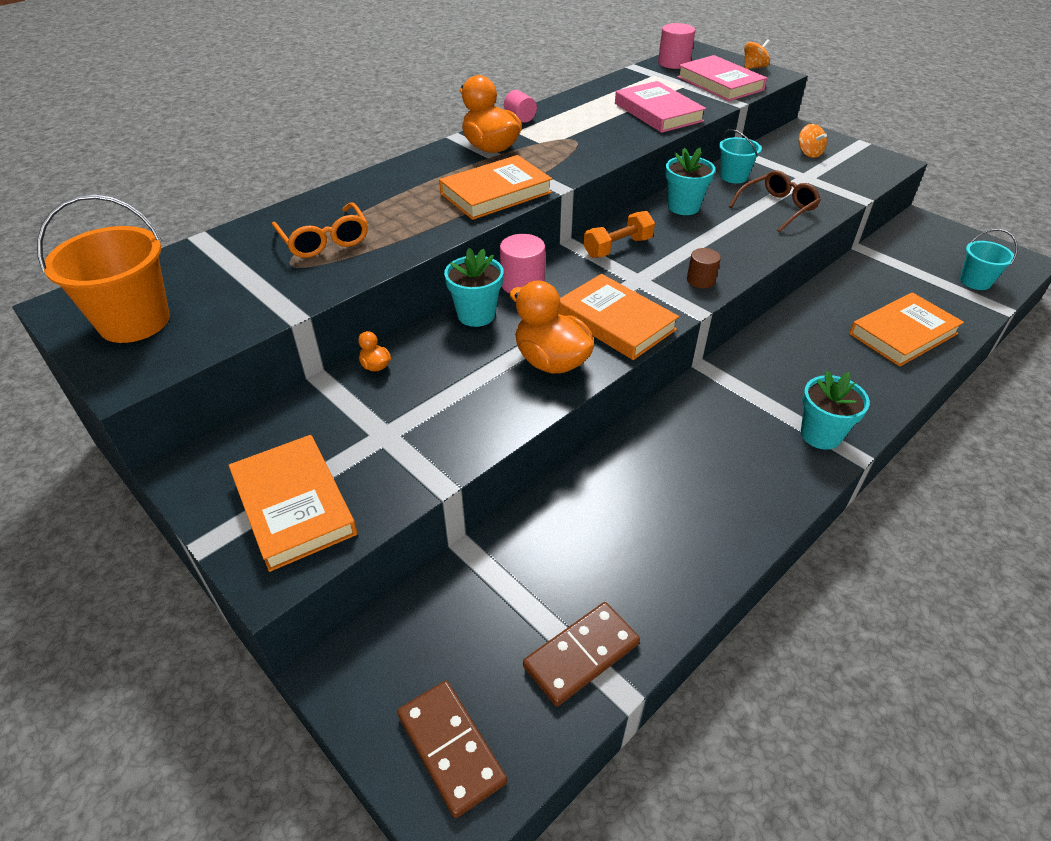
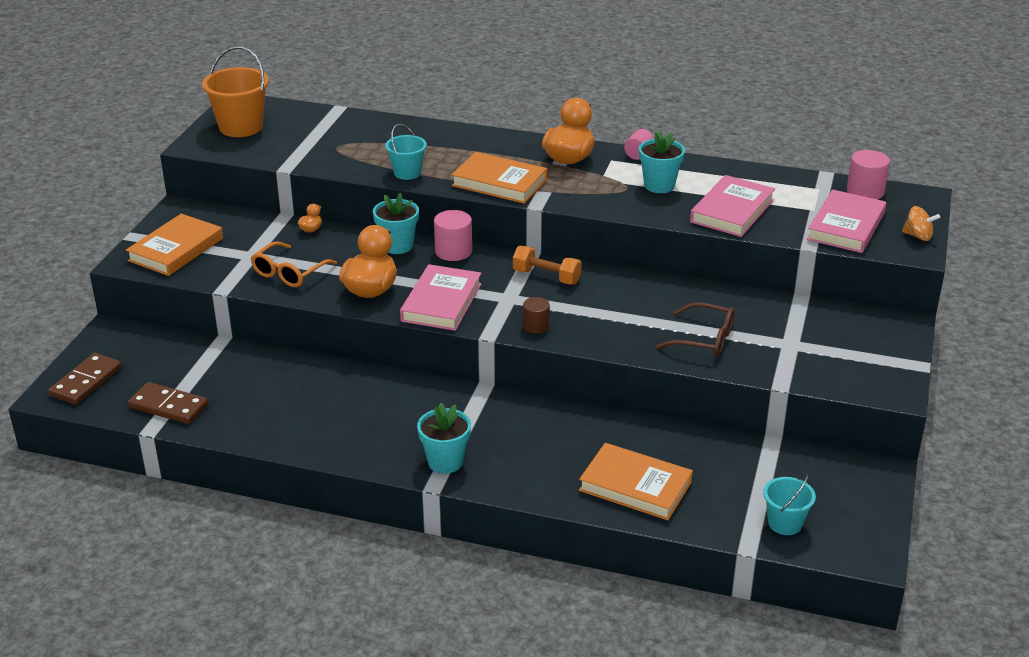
camera: 60 degrees right, 10 degrees down
orange glasses [272,202,368,258] -> orange glasses moved to [251,241,337,287]
orange book [558,274,679,360] -> pink book [400,264,481,331]
turquoise flower pot [665,148,715,215] -> turquoise flower pot moved to [639,132,685,193]
turquoise bucket [719,129,762,183] -> turquoise bucket moved to [385,124,427,180]
orange spinning top [799,124,827,158] -> none

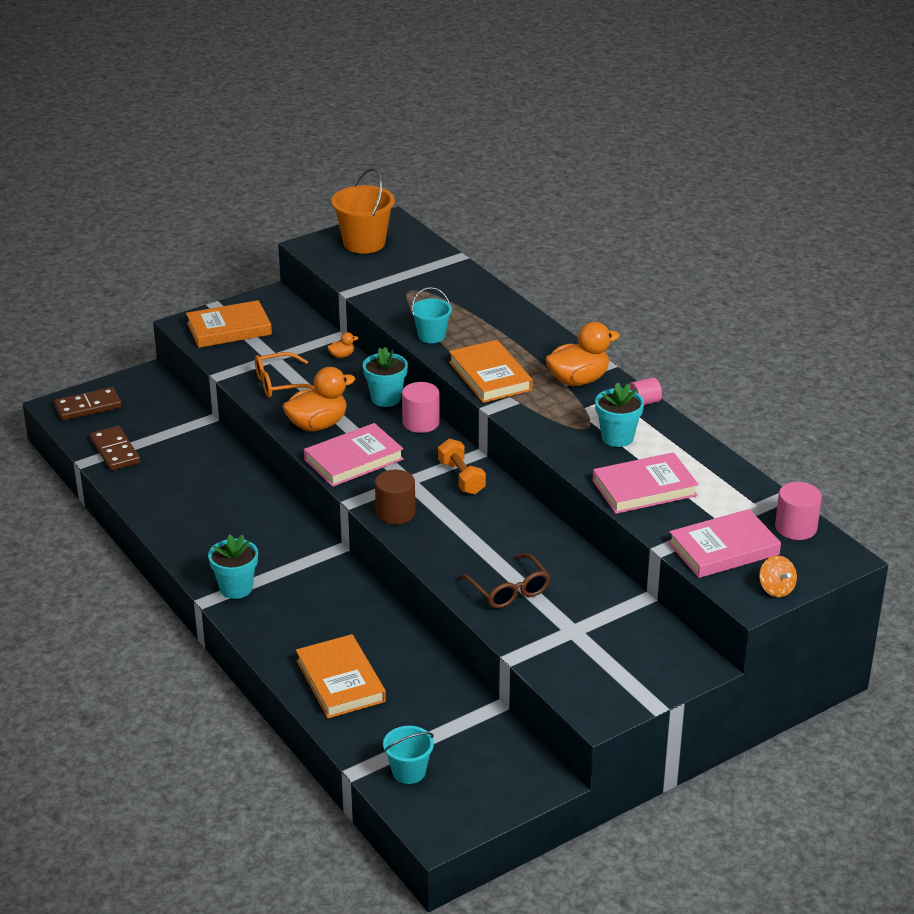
camera: 40 degrees right, 0 degrees up
brown cylinder [523,297,550,334] -> brown cylinder [375,470,415,525], size x1.52

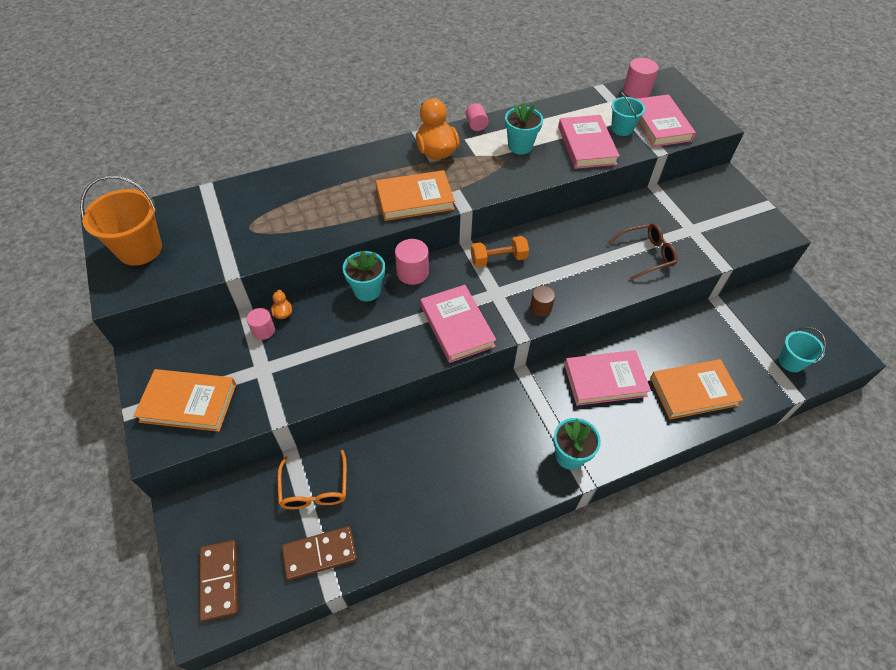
camera: 80 degrees left, 20 degrees up
orange book [186,300,272,348] -> orange book turned 75 degrees counterclockwise [133,369,236,432]
orange glasses [255,352,315,398] -> orange glasses moved to [277,450,347,509]
orange duck [282,367,355,431] -> none
brown cylinder [375,470,415,525] -> brown cylinder [530,286,555,317], size x0.66
turquoise bucket [411,287,452,343] -> turquoise bucket moved to [611,91,645,136]
orange spinning top [759,556,797,597] -> none
none -> pink cylinder [247,308,275,340]
none -> pink book [564,350,651,406]

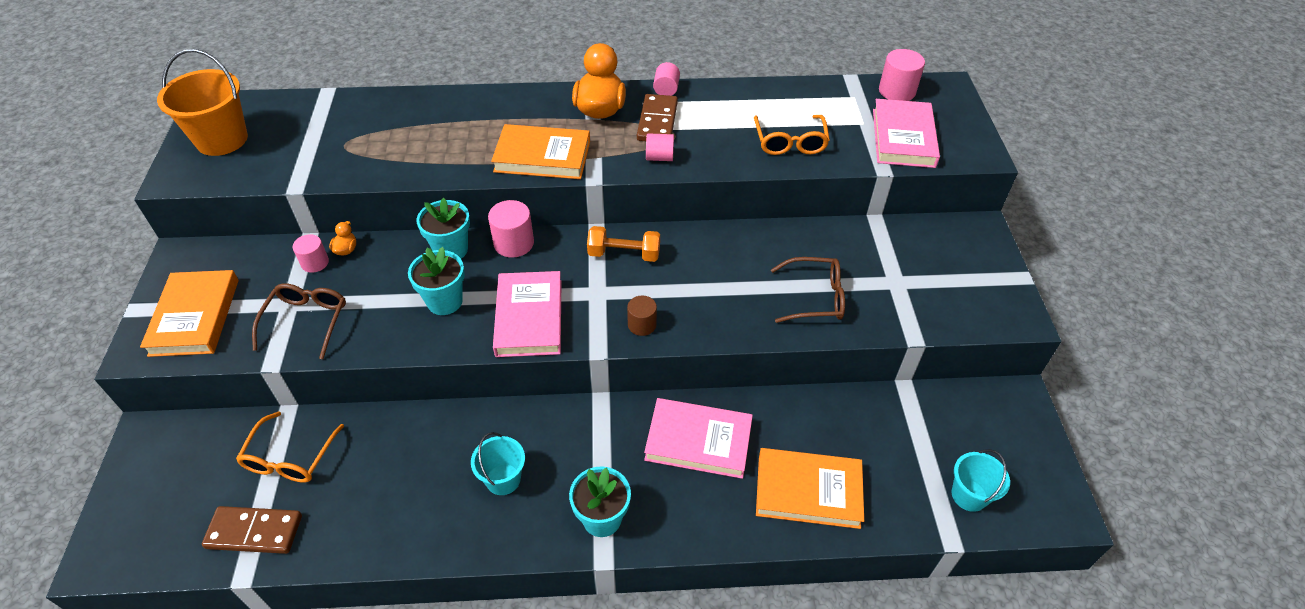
camera: 20 degrees right, 5 degrees down
orange book [133,369,236,432] -> orange book turned 60 degrees clockwise [140,270,239,357]
brown domino [199,540,239,622] -> brown domino moved to [637,94,678,141]
turquoise flower pot [505,101,543,155] -> turquoise flower pot moved to [408,247,465,315]
pink book [558,115,620,169] -> orange glasses [754,115,830,155]
turquoise bucket [611,91,645,136] -> turquoise bucket moved to [471,432,525,495]
none -> brown glasses [252,283,346,359]
none -> pink cylinder [646,133,674,161]

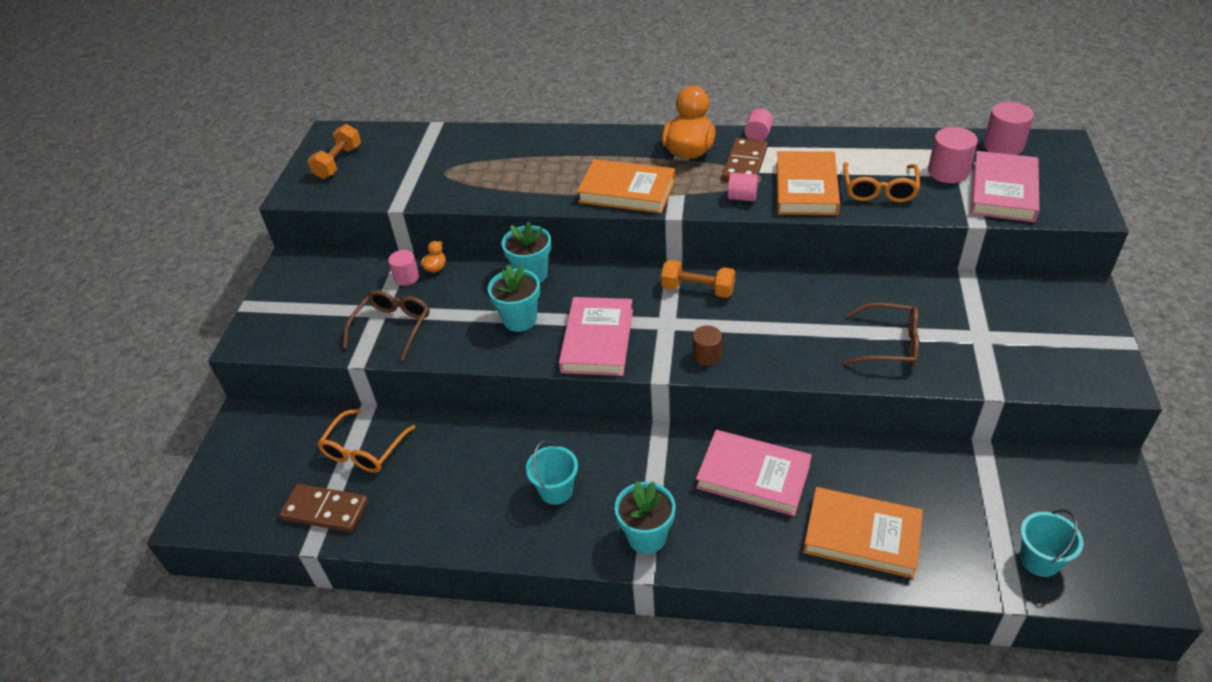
camera: 15 degrees right, 5 degrees down
orange book [140,270,239,357] -> orange book moved to [777,151,840,215]
orange bucket [157,49,248,156] -> orange dumbbell [308,124,361,179]
pink cylinder [488,200,534,258] -> pink cylinder moved to [928,127,978,183]

